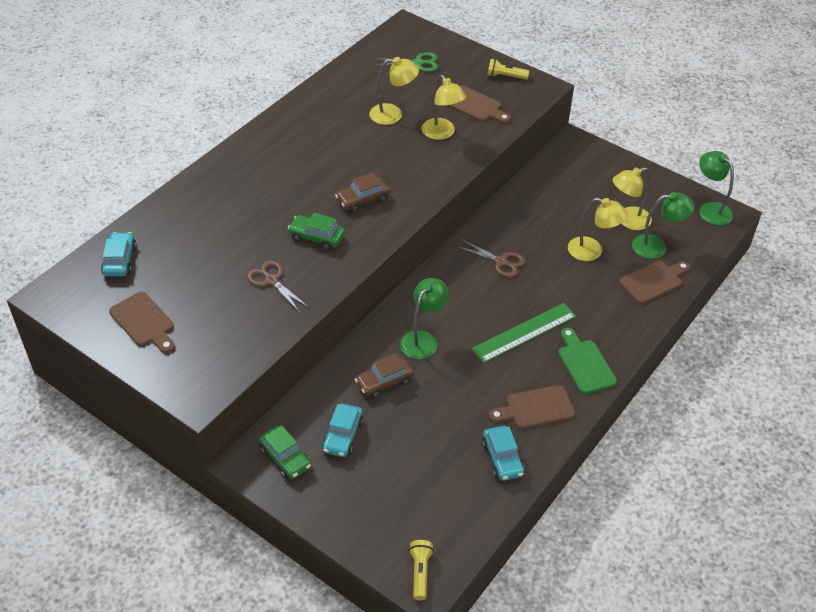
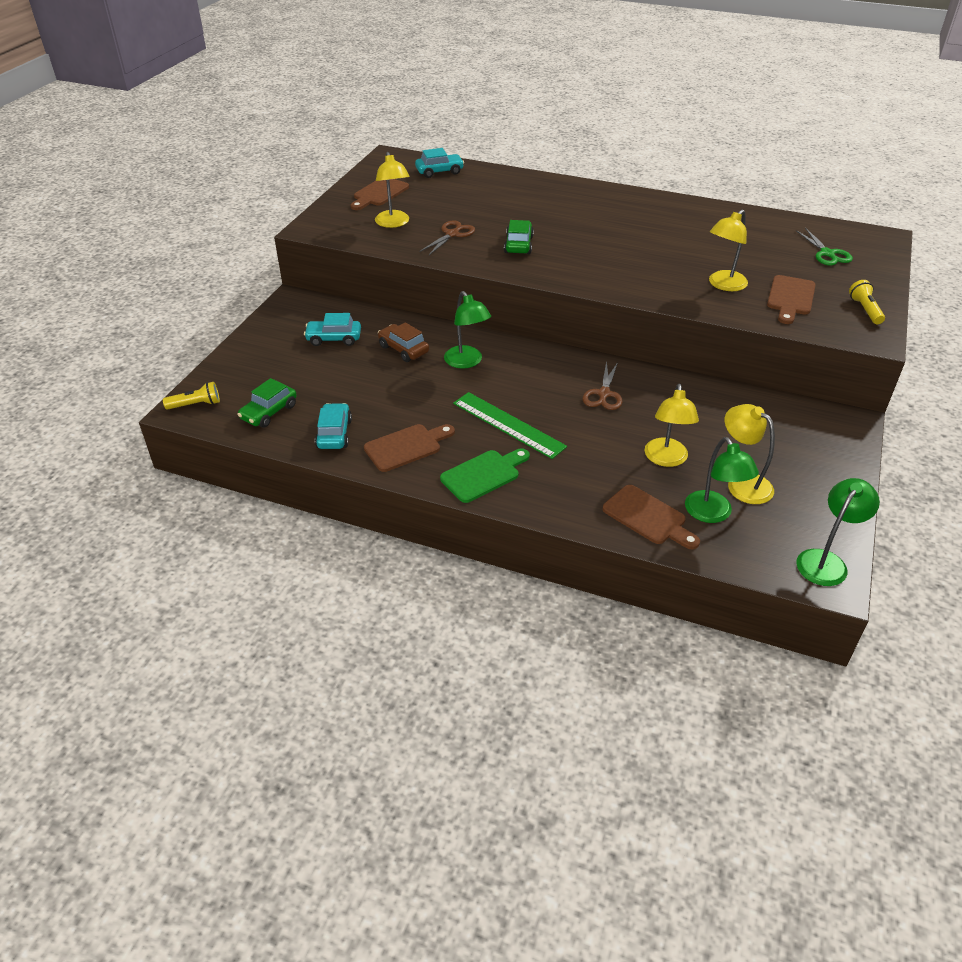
camera: 75 degrees right, 5 degrees down
green car [259,425,311,479] -> green car moved to [237,378,297,428]
brown car [335,172,390,213] -> none
yellow lamp [369,57,419,125] -> yellow lamp moved to [375,152,410,228]
green lamp [400,278,449,359] -> green lamp turned 45 degrees clockwise [444,291,491,369]
turquoise car [482,426,525,481] -> turquoise car turned 120 degrees clockwise [315,403,352,449]
brown cutting board [489,385,575,429] -> brown cutting board turned 90 degrees clockwise [364,424,455,472]

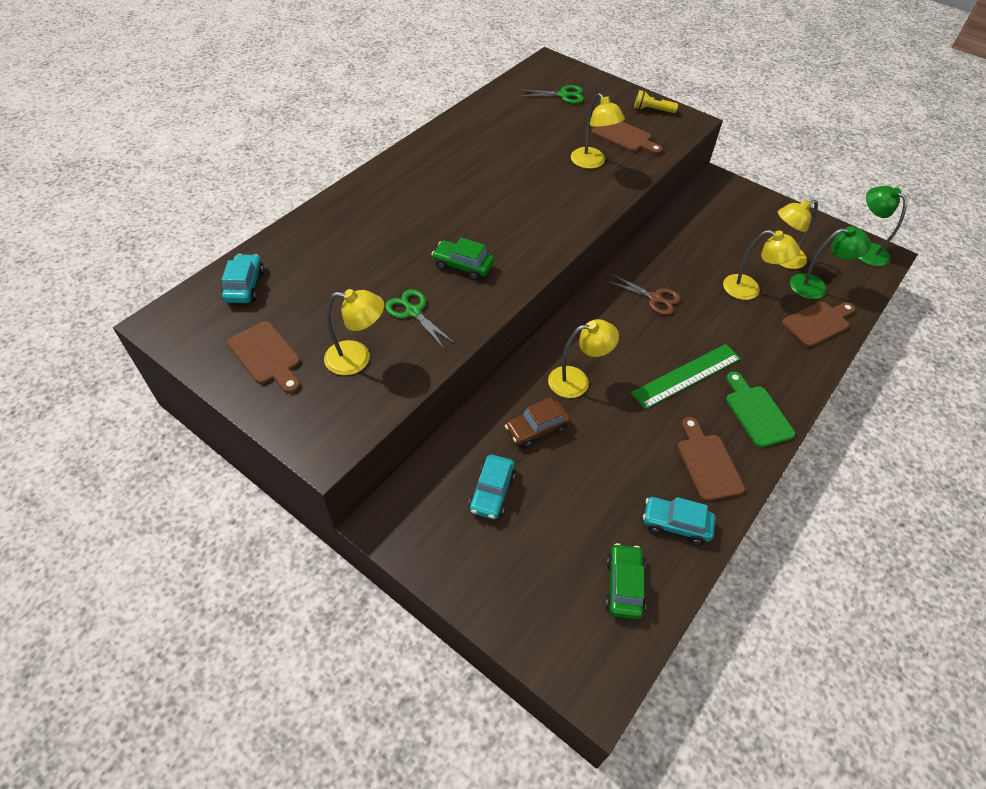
camera: 75 degrees left, 10 degrees up
yellow flashlight [163,382,220,410] -> none
green car [237,378,297,428] -> green car turned 135 degrees counterclockwise [605,543,646,619]
brown scissors [419,220,475,255] -> green scissors [385,289,454,348]
green lamp [444,291,491,369] -> yellow lamp [548,319,619,398]

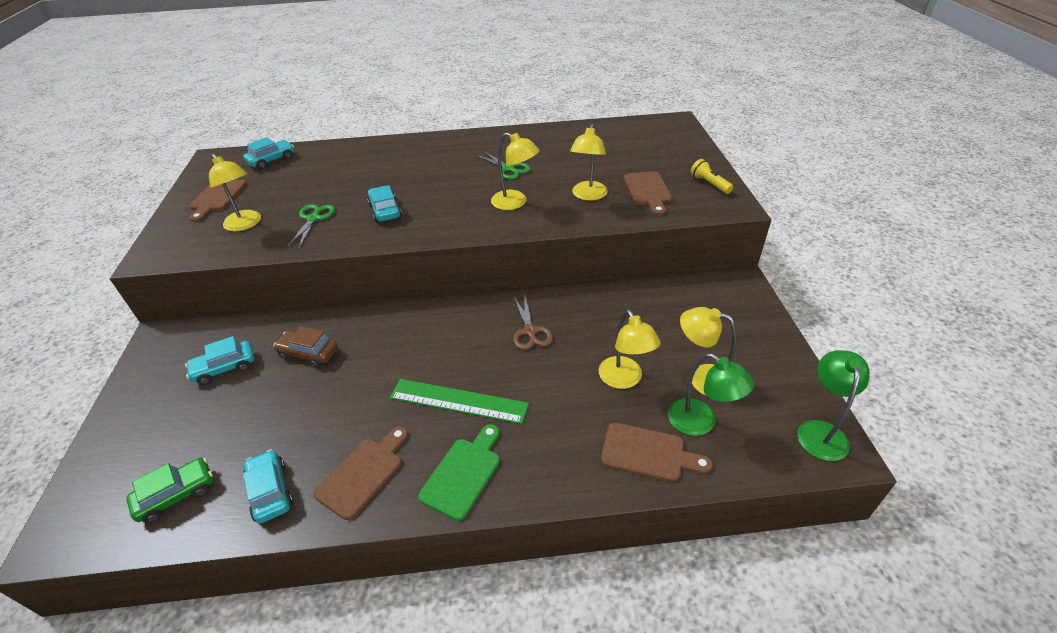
camera: 50 degrees right, 10 degrees down
green car [431,238,494,280] -> turquoise car [367,185,402,223]
green scissors [520,85,584,104] -> green scissors moved to [476,150,530,179]
yellow lamp [548,319,619,398] -> yellow lamp moved to [491,132,540,210]

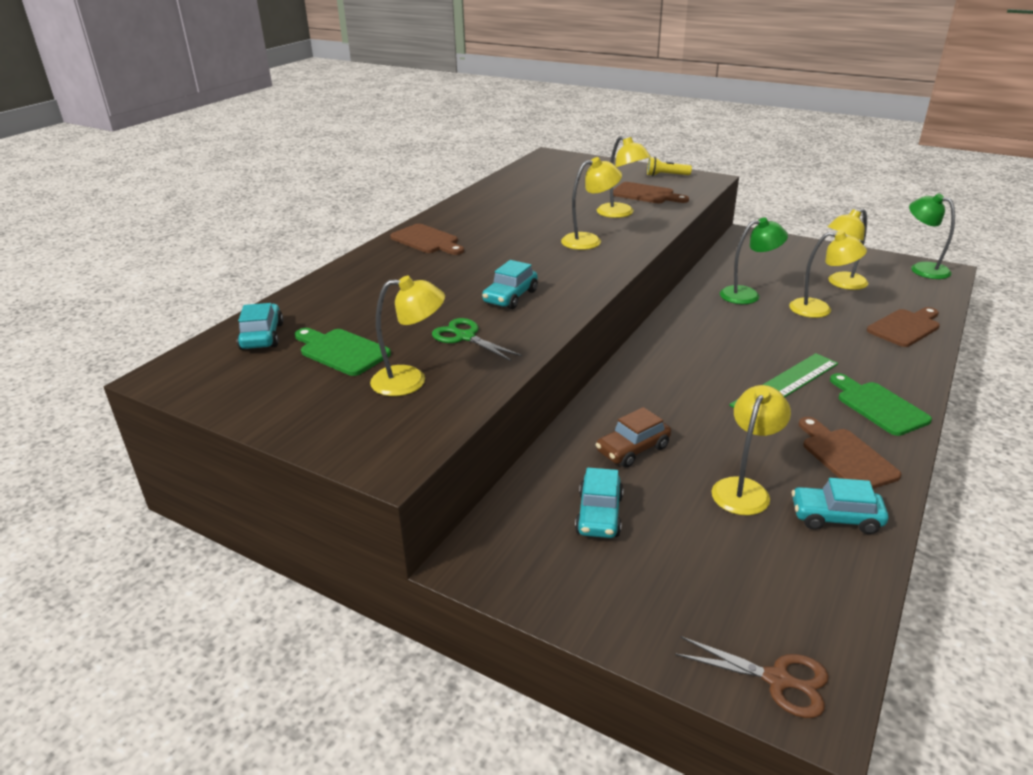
camera: 55 degrees left, 10 degrees down
green car [126,458,213,523] -> none
brown cutting board [189,179,247,222] -> brown cutting board moved to [390,224,464,255]
turquoise car [367,185,402,223] -> turquoise car turned 75 degrees counterclockwise [482,260,538,309]
green scissors [476,150,530,179] -> none
brown scissors [513,297,553,350] -> brown scissors moved to [675,636,829,718]
green lamp [668,353,754,436] -> green lamp moved to [720,217,788,304]
none -> green cutting board [295,328,391,376]
none -> yellow lamp [712,385,791,515]

